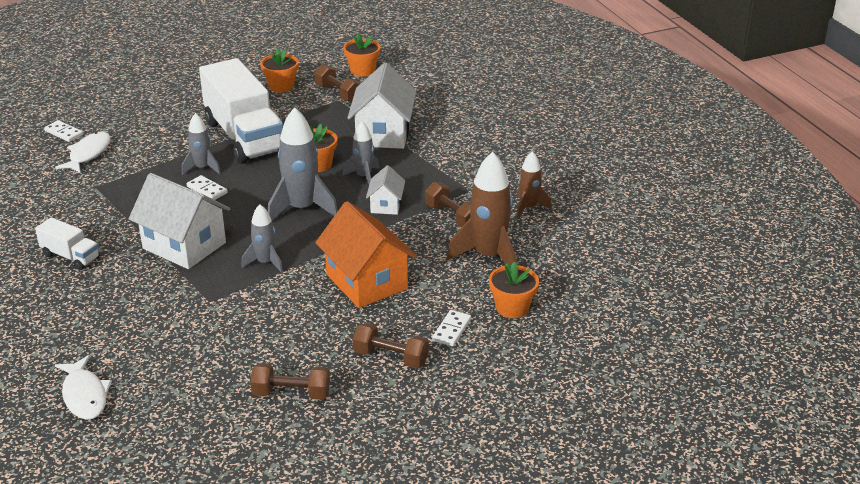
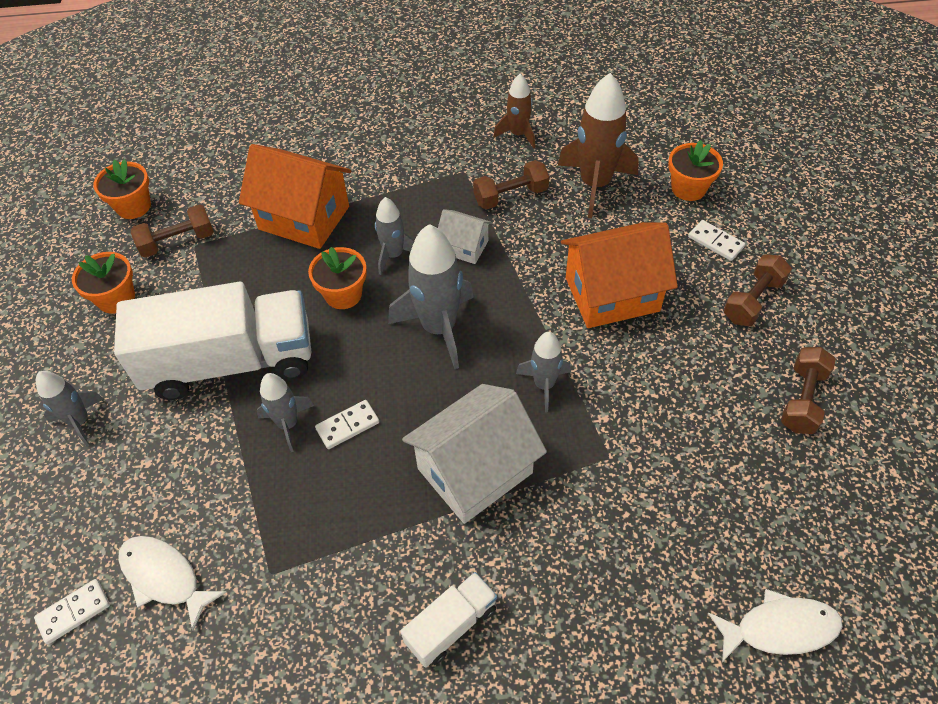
camera: 70 degrees left, 20 degrees up
white house [347,63,416,149] -> orange house [239,144,351,249]
none -> grey rocket [36,371,103,447]

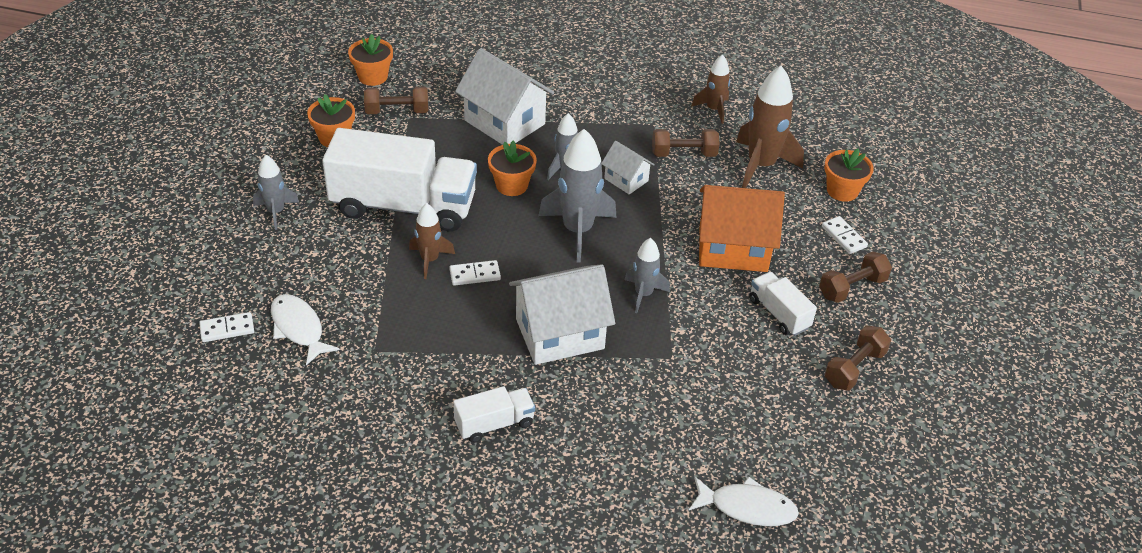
camera: 15 degrees right, 10 degrees down
orange house [239,144,351,249] -> white house [455,48,554,145]
grey rocket [257,373,314,452] -> brown rocket [409,203,455,279]
none -> white truck [749,272,817,336]

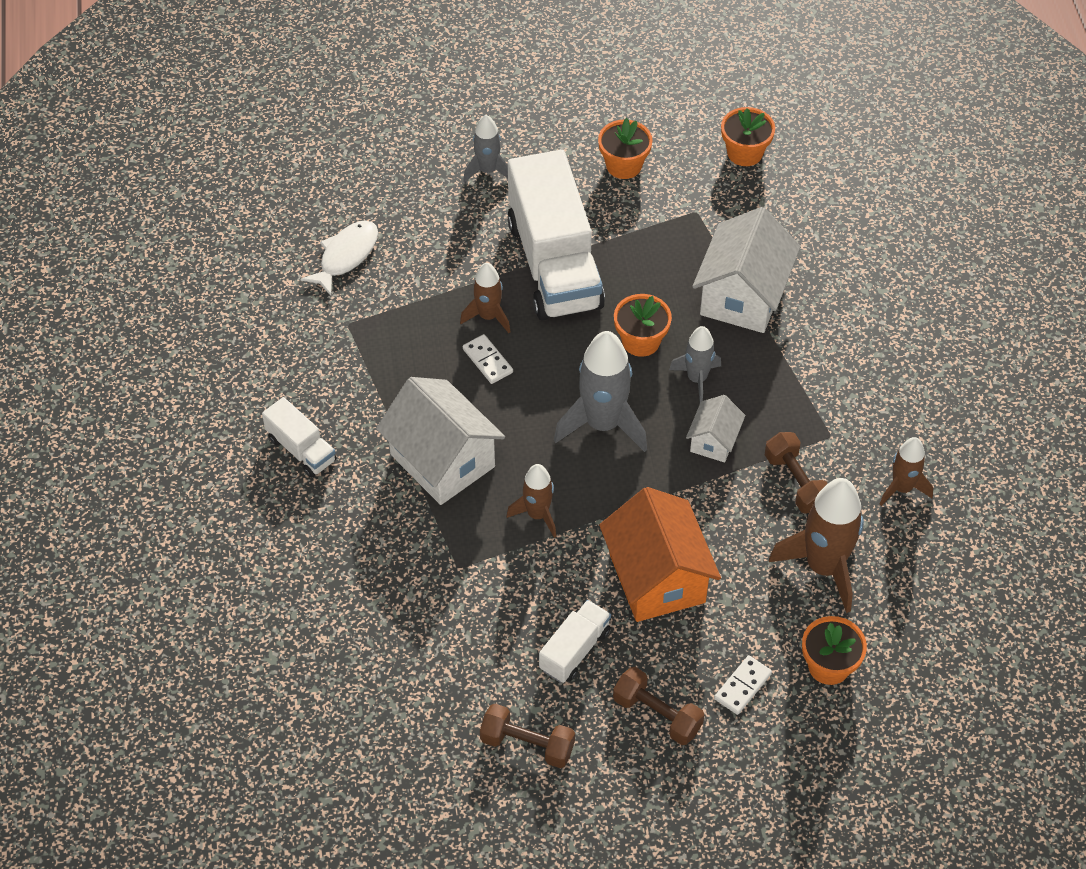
camera: 70 degrees right, 10 degrees up
white domino [199,312,254,342] -> none
brown dumbbell [364,87,429,114] -> none
grey rocket [625,238,670,313] -> brown rocket [506,464,556,538]
white fish [689,477,799,526] -> none

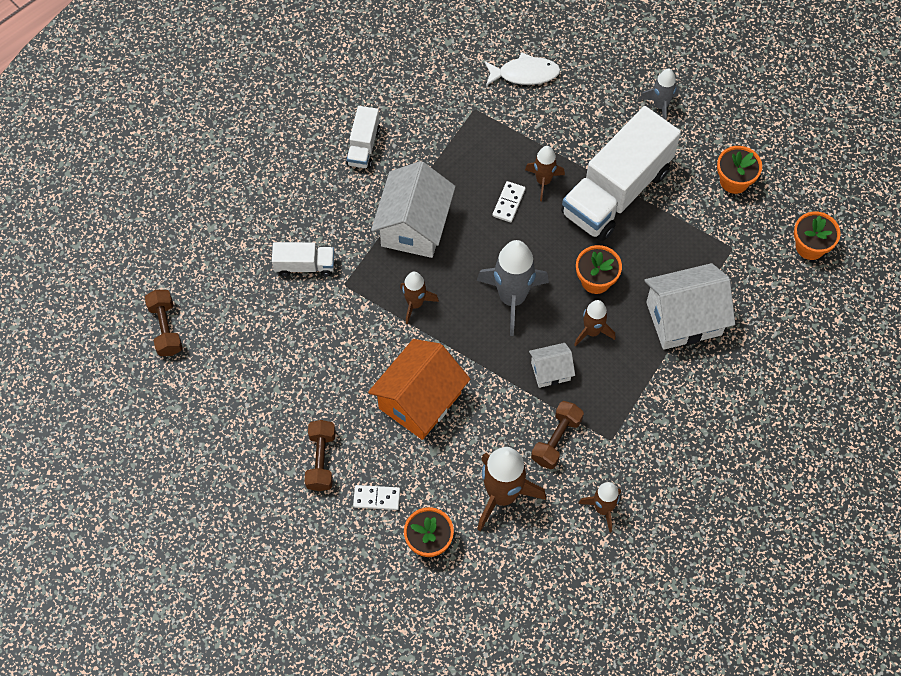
camera: 55 degrees right, 10 degrees up
brown dumbbell [480,704,575,768] -> brown dumbbell moved to [145,290,183,356]
white truck [539,600,611,683] -> white truck moved to [272,242,334,277]
grey rocket [669,326,721,402] -> brown rocket [574,300,615,347]

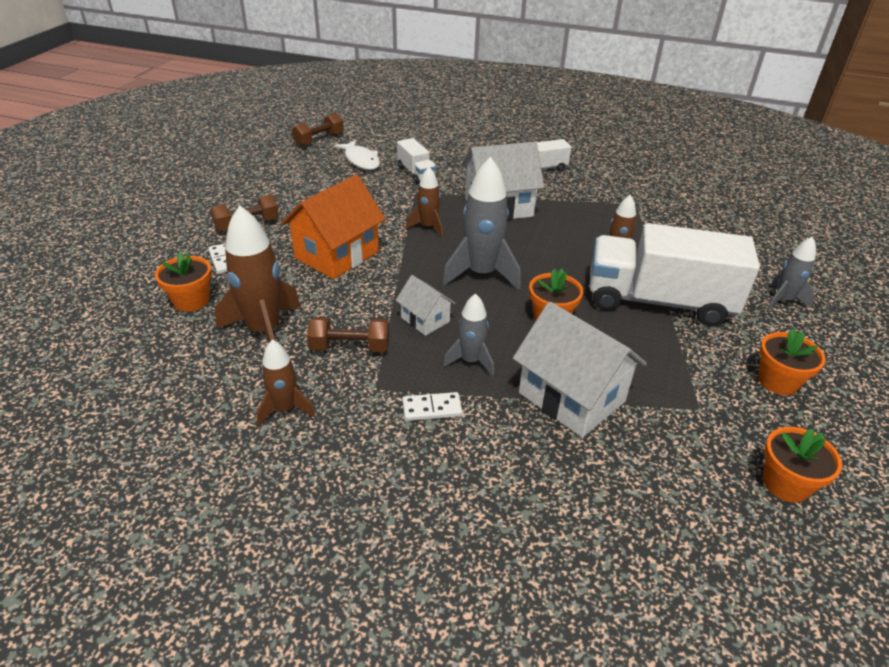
camera: 60 degrees right, 25 degrees down
orange house [368,339,470,440] -> orange house turned 60 degrees counterclockwise [281,175,386,279]
white fish [484,52,560,86] -> white fish moved to [334,140,380,170]
white domino [493,181,526,222] -> white domino moved to [402,392,462,421]
brown rocket [574,300,615,347] -> none
none -> grey rocket [443,293,494,376]

